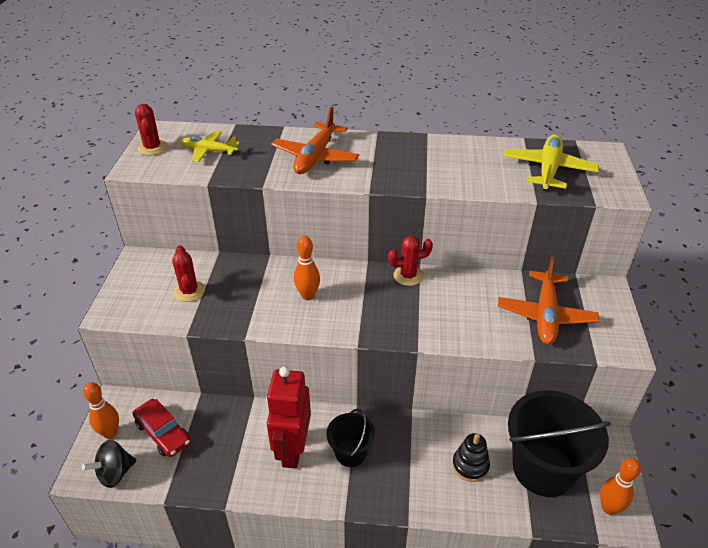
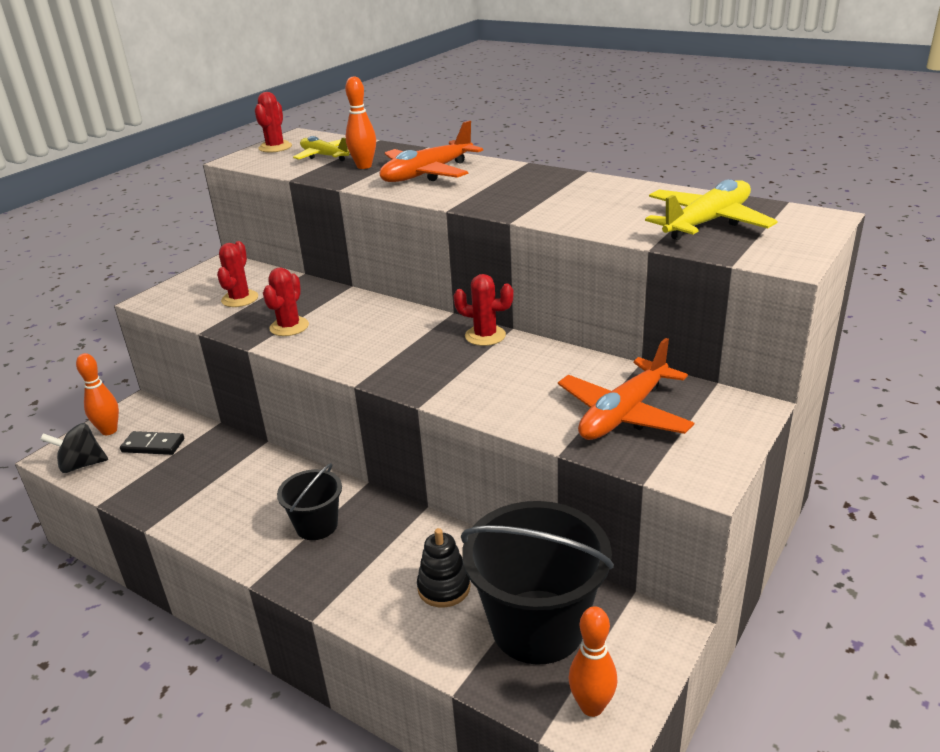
camera: 30 degrees right, 10 degrees down
red car [133,399,191,457] -> black domino [120,431,184,455]
red robot [266,367,311,469] -> none
orange bowling pin [294,236,320,300] -> orange bowling pin moved to [345,76,376,169]
none -> red cactus [263,267,309,336]

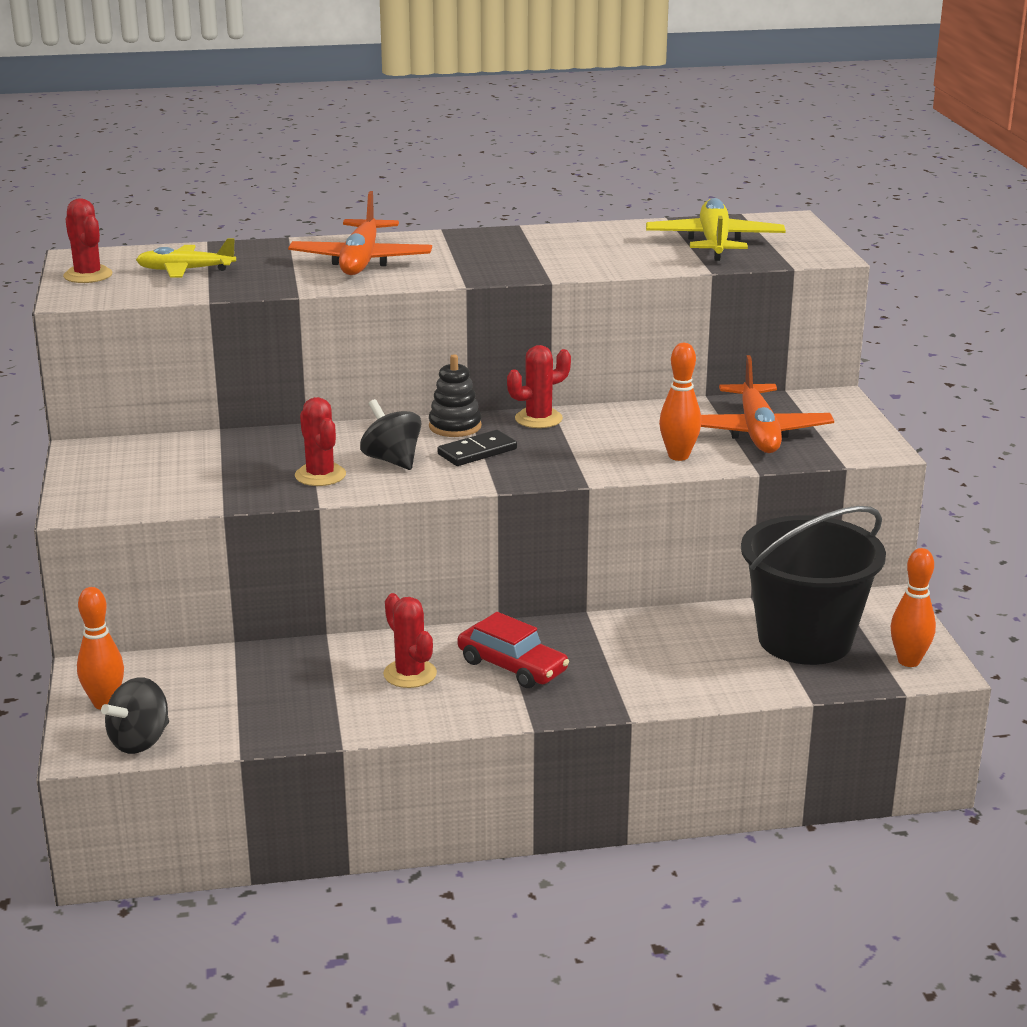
camera: 45 degrees left, 5 degrees down
black domino [120,431,184,455] -> black domino moved to [437,430,517,466]
red cactus [217,241,258,307] -> red cactus moved to [383,593,437,688]
black bucket [277,463,342,540] -> red car [458,612,569,688]
orange bowling pin [345,76,376,169] -> orange bowling pin moved to [659,343,701,461]
black stacking toy [417,528,471,608] -> black stacking toy moved to [429,354,482,437]
none -> black spinning top [360,399,421,470]

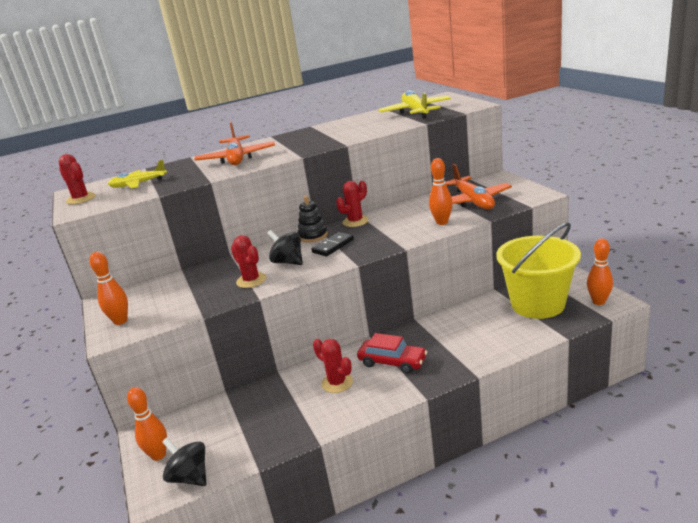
camera: 10 degrees left, 0 degrees up
black spinning top [101,677,169,754] -> black spinning top turned 105 degrees clockwise [162,438,206,486]
black bucket [741,506,886,665] -> yellow bucket [496,222,581,319]
none -> orange bowling pin [89,252,128,325]

